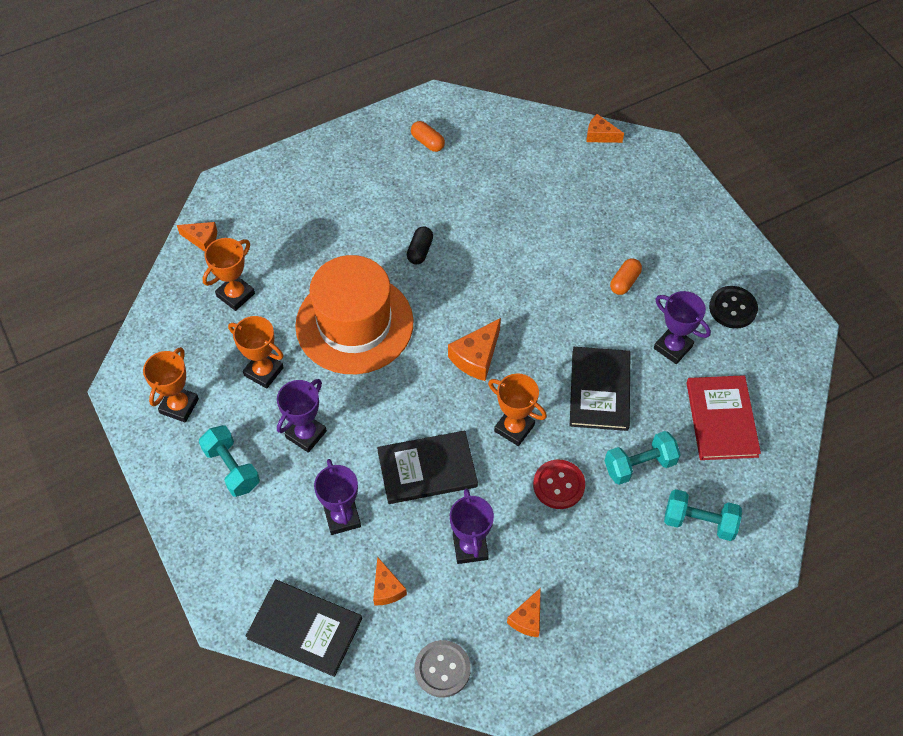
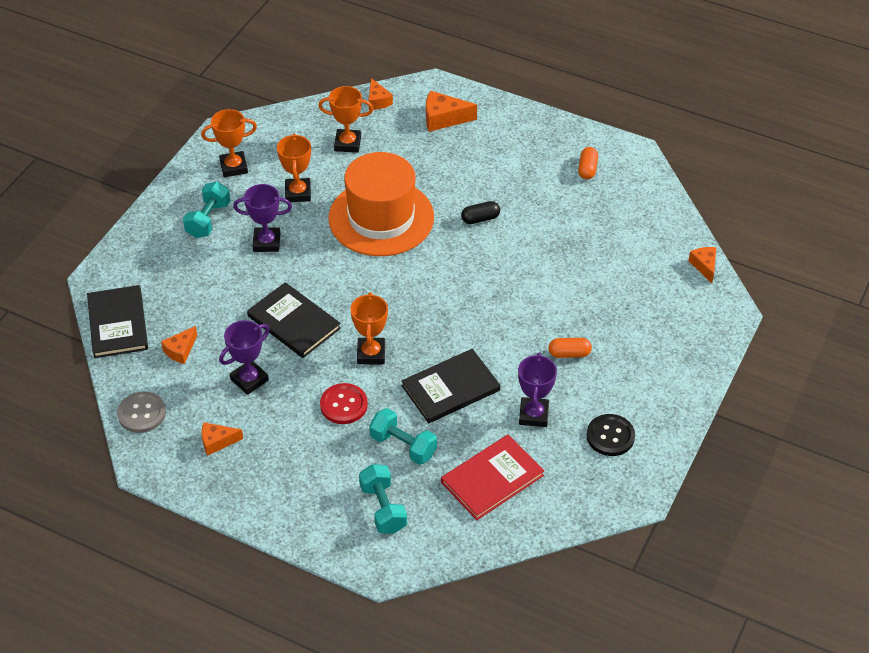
camera: 55 degrees right, 10 degrees down
purple trophy [314,459,361,535] -> none
orange cheese [448,318,501,381] -> orange cheese moved to [426,91,477,132]

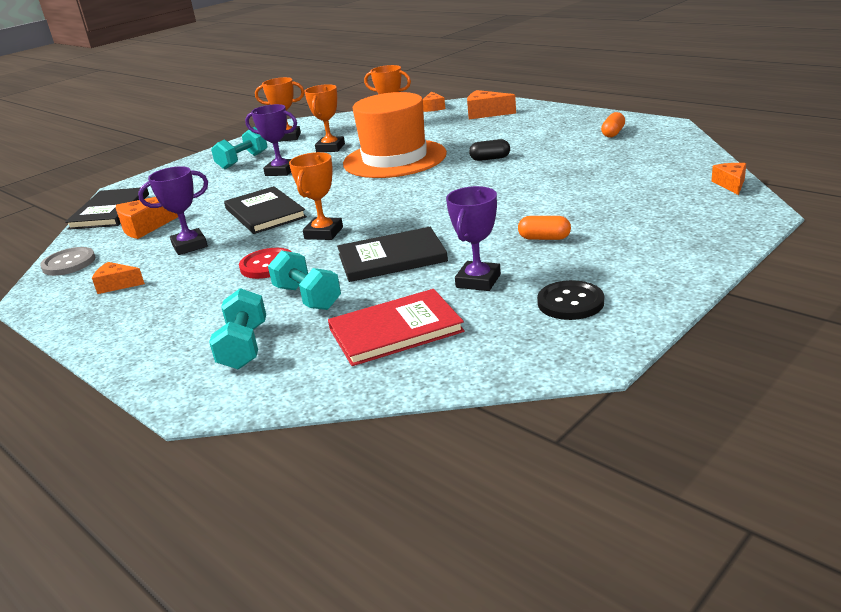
camera: 20 degrees right, 20 degrees down
orange cheese [161,326,197,364] -> orange cheese [116,197,178,239], size x1.52

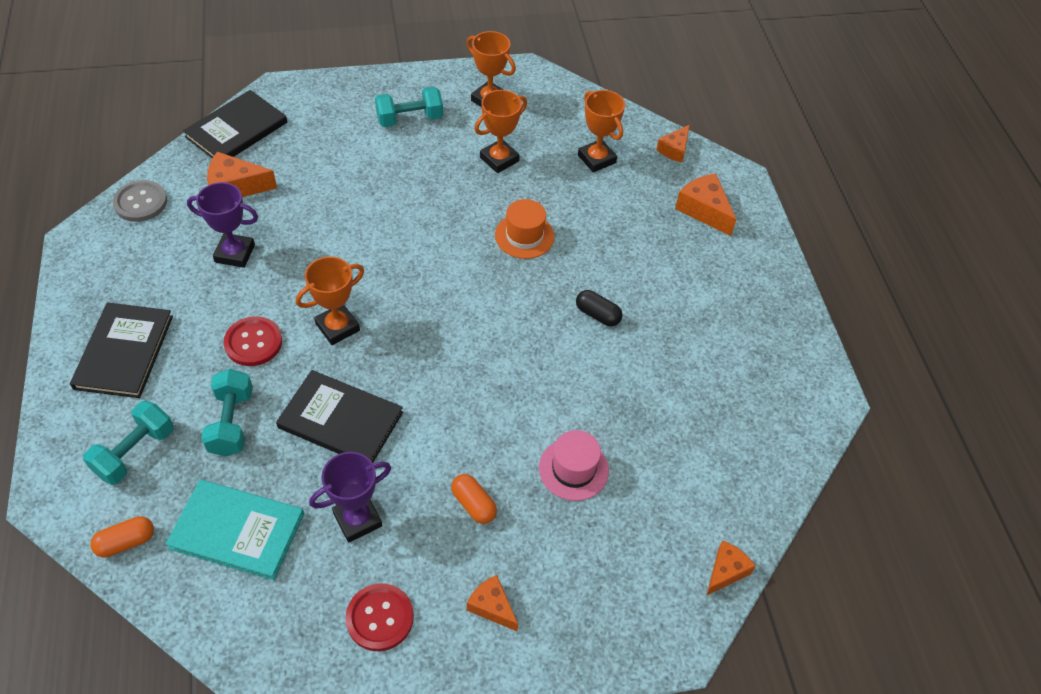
camera: 30 degrees right, 25 degrees up
orange cheese [92,262,145,294] -> orange cheese moved to [467,575,518,631]
black book [224,186,307,234] -> black book moved to [70,302,173,398]
purple trophy [245,104,297,176] -> none
red book [328,289,465,366] -> turquoise book [166,480,304,580]
orange hat [343,92,447,178] -> orange hat [495,199,555,259], size x0.47
black button [537,280,604,320] -> red button [345,583,414,651]
orange capsule [601,112,625,138] -> orange capsule moved to [90,516,154,558]
none -> pink hat [539,430,609,501]

